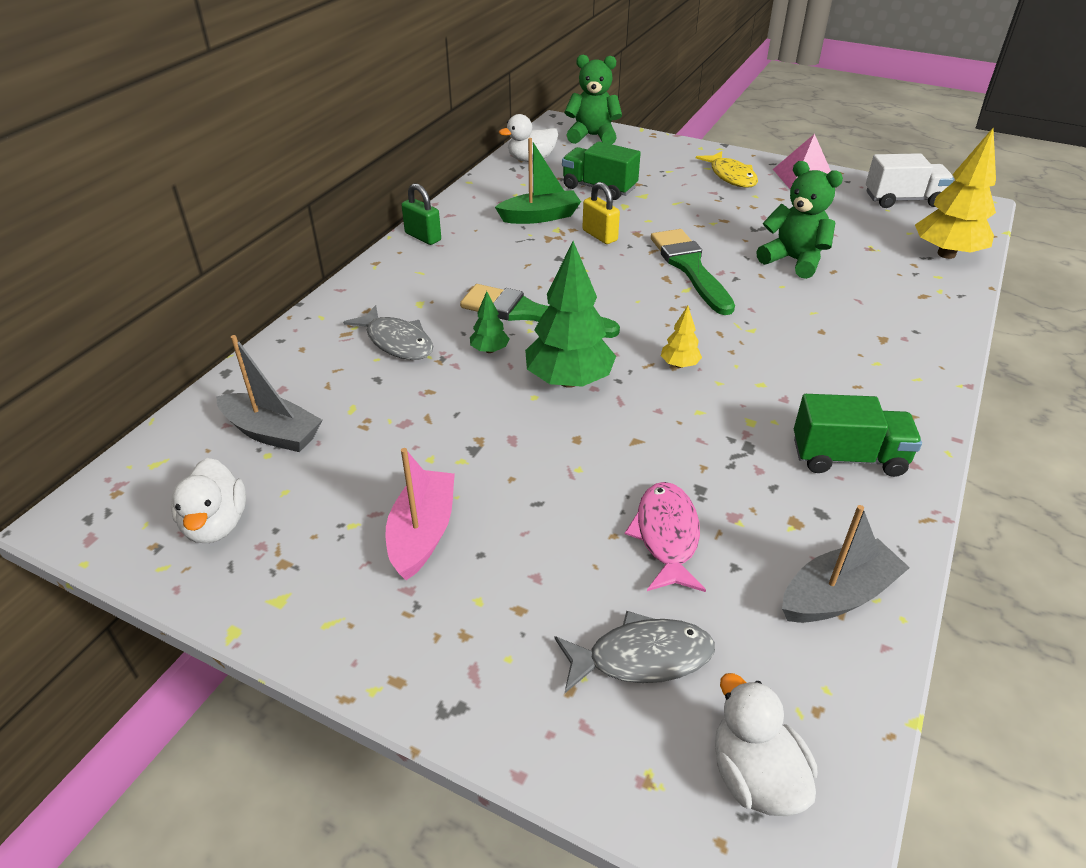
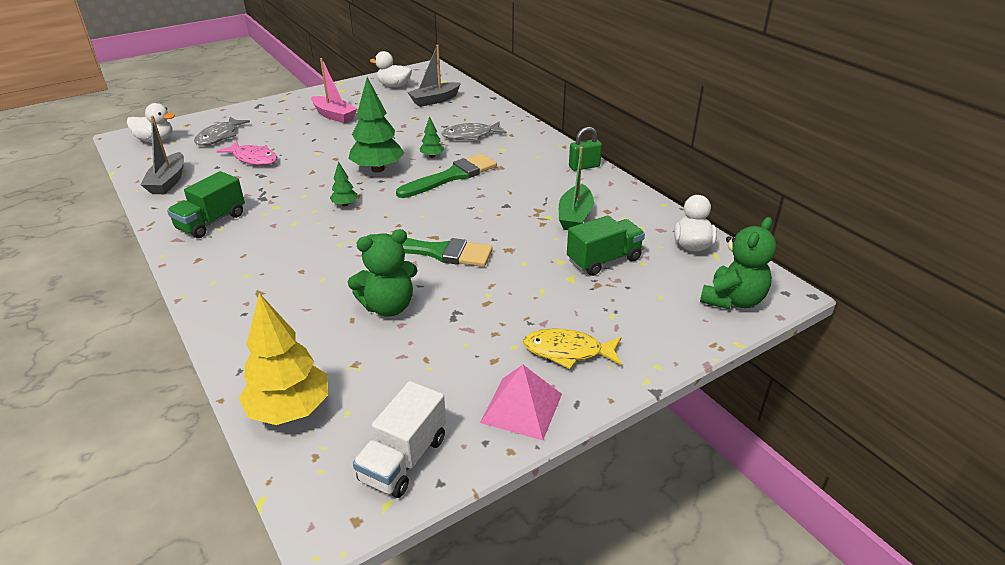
camera: 120 degrees right, 5 degrees down
yellow padlock [582,182,620,244] -> none
yellow tree [661,306,702,368] -> green tree [330,162,358,206]

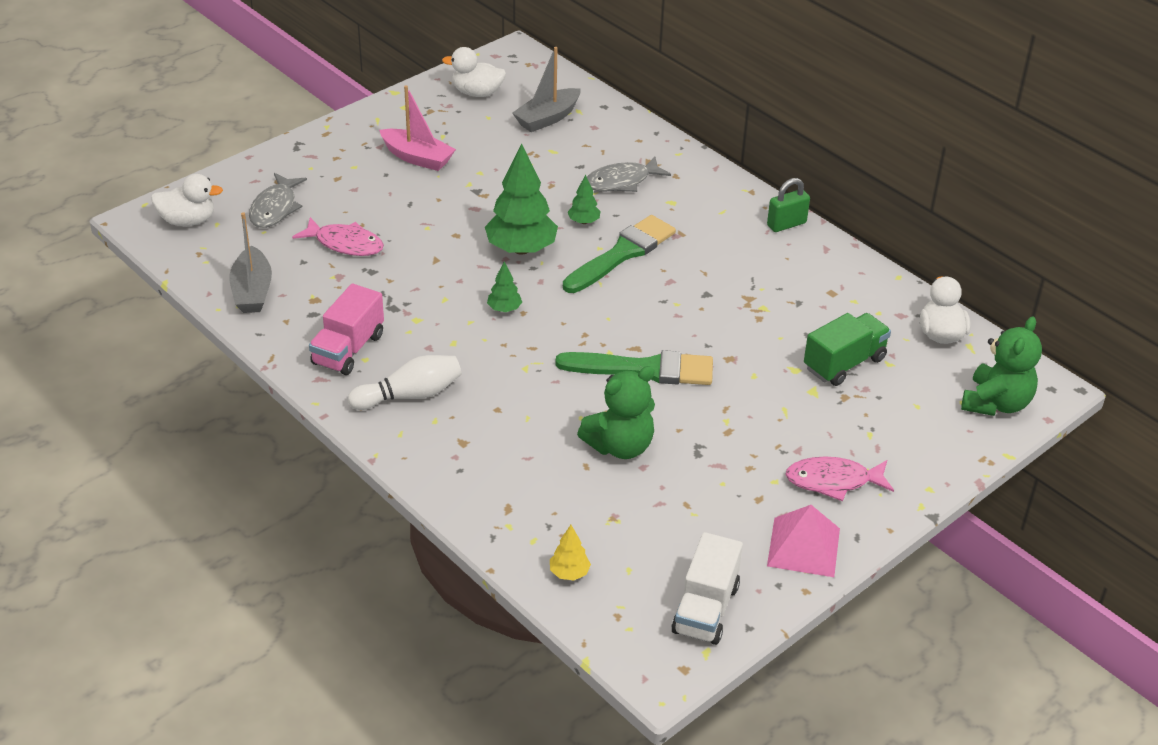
camera: 10 degrees left, 5 degrees up
green truck [167,171,245,238] -> pink truck [309,283,384,375]
yellow tree [239,293,328,425] -> yellow tree [550,525,591,580], size x0.46
yellow fish [523,328,622,369] -> pink fish [785,457,894,501]
green boat [559,147,594,230] -> none
none -> white bowling pin [348,355,462,410]

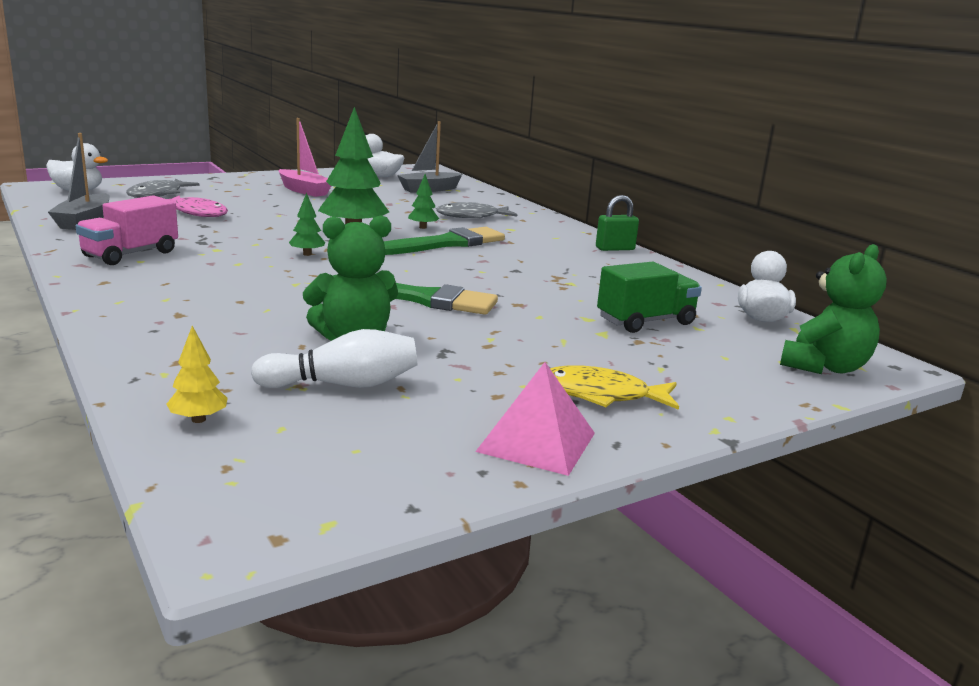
camera: 10 degrees right, 20 degrees down
white bowling pin [348,355,462,410] -> white bowling pin moved to [251,329,417,388]
white truck [671,532,743,645] -> none
pink fish [785,457,894,501] -> yellow fish [550,365,679,410]

